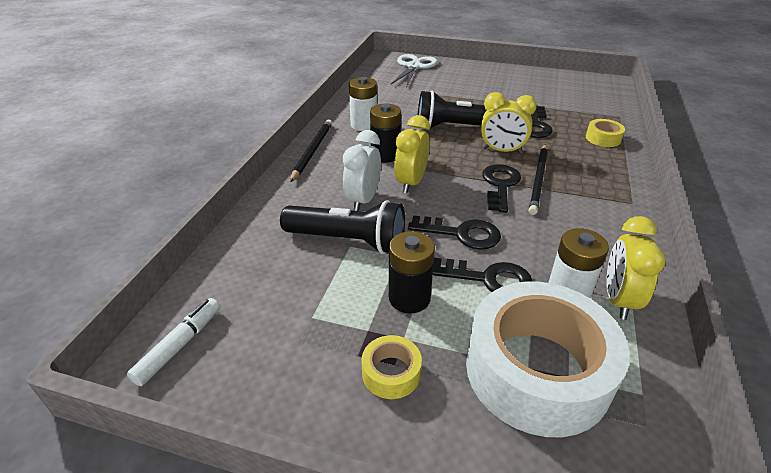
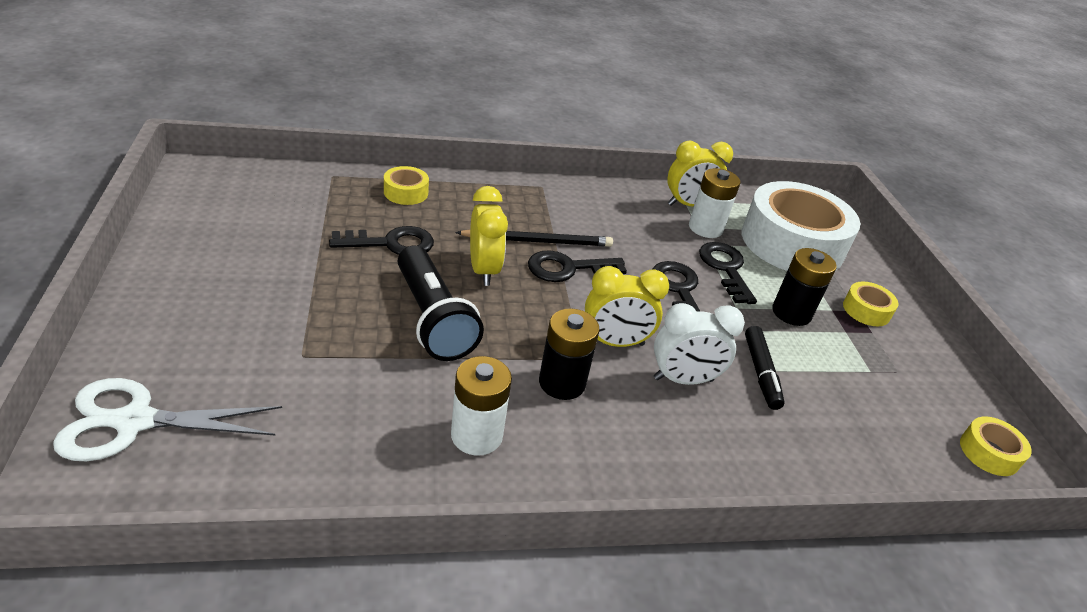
camera: 120 degrees left, 0 degrees up
white marker [127,298,220,386] -> yellow tape [960,417,1032,476]
black flashlight [280,200,405,254] -> black marker [745,326,785,410]
black pencil [290,120,332,182] -> none

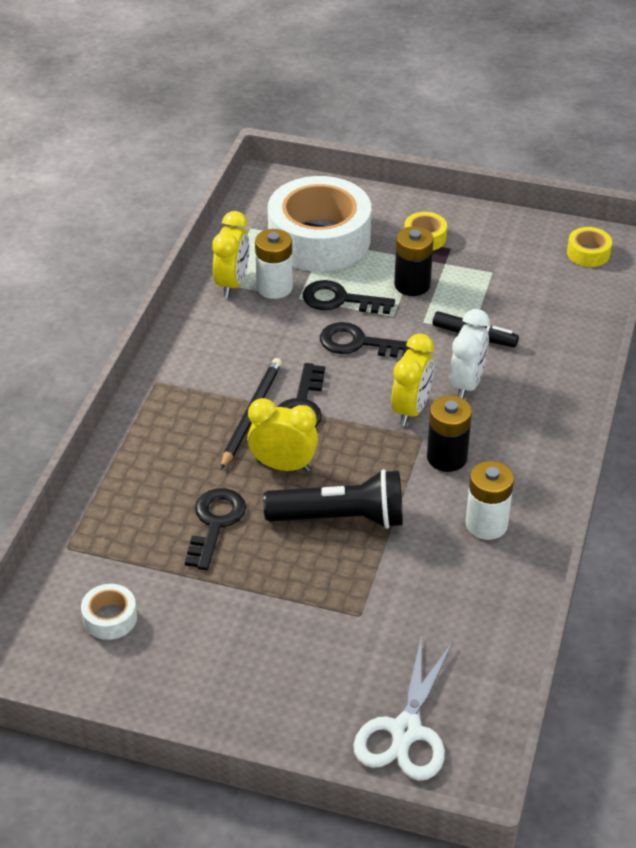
camera: 60 degrees left, 5 degrees up
yellow tape [384,166,429,205] -> none
none -> white tape [81,584,137,640]

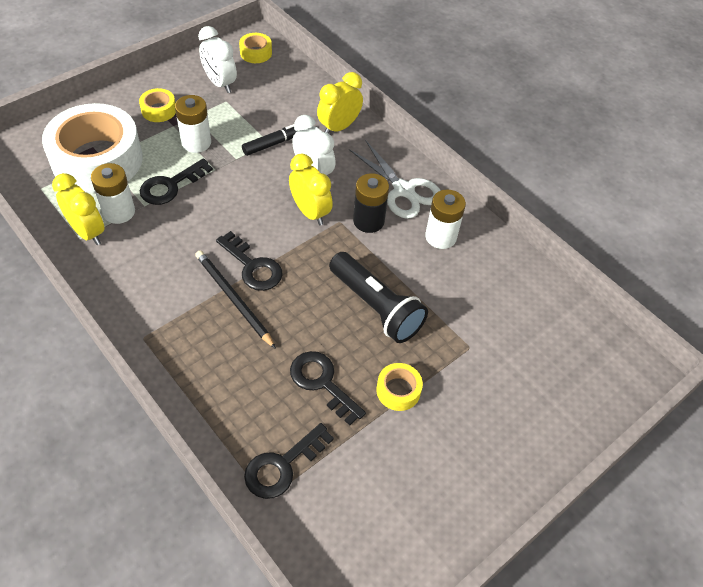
camera: 60 degrees left, 10 degrees up
white tape [81,584,137,640] -> none
yellow clock [247,398,318,472] -> yellow clock moved to [317,72,363,134]
black flashlight [263,469,403,529] -> black flashlight turned 105 degrees clockwise [329,252,428,343]
black key [320,322,412,358] -> black key moved to [244,423,334,499]
white scissors [353,635,453,781] -> white scissors moved to [349,140,441,219]
black battery [394,226,434,296] -> white battery [175,95,211,153]
none -> white clock [198,26,237,93]
none -> yellow tape [376,363,423,411]

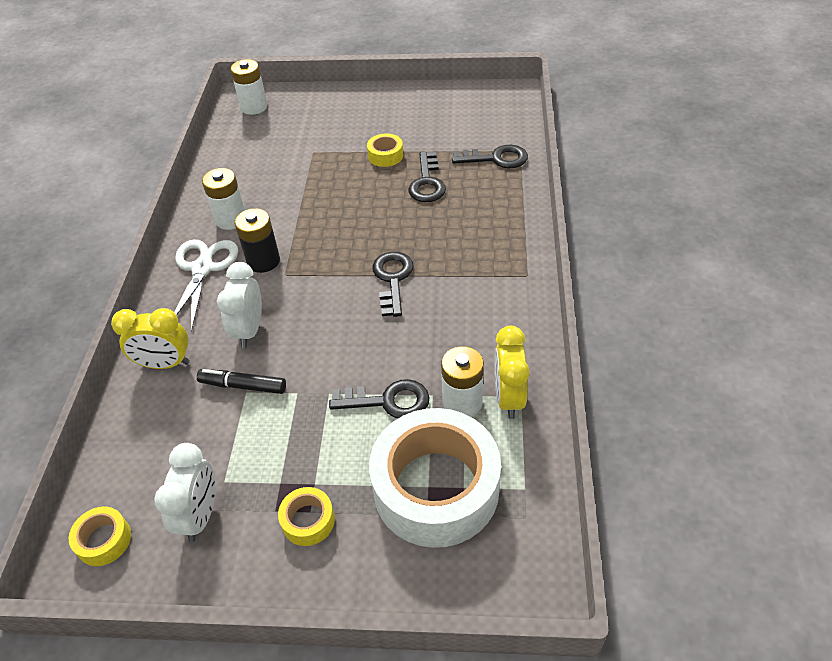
camera: 130 degrees left, 5 degrees down
white battery [175,95,211,153] -> white battery moved to [230,59,267,115]
black pencil [196,251,276,349] -> none
yellow clock [289,154,333,226] -> none
black flashlight [329,252,428,343] -> none

